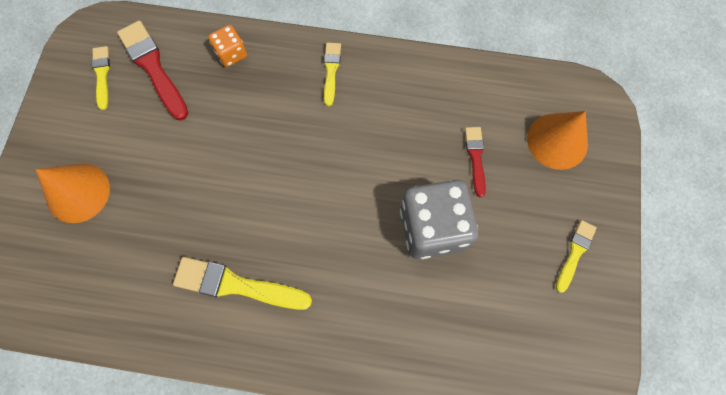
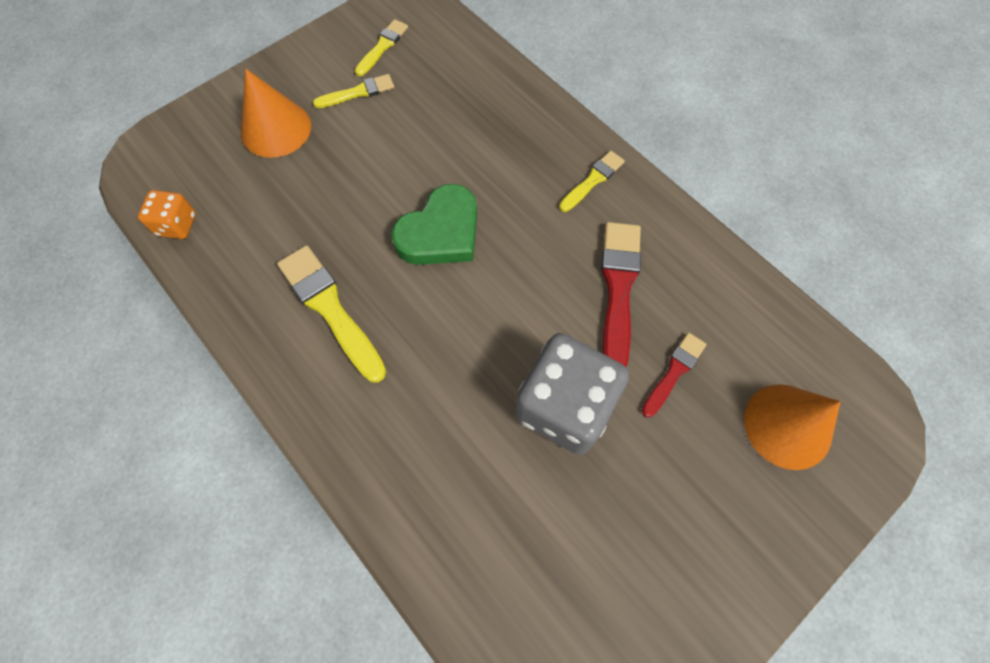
camera: 40 degrees right, 5 degrees down
red brush [117,20,188,120] -> red brush moved to [601,222,641,367]
orange dice [208,25,247,67] -> orange dice moved to [138,190,196,239]
yellow brush [556,220,597,293] -> yellow brush moved to [313,74,394,108]
none -> green heart [391,184,477,265]

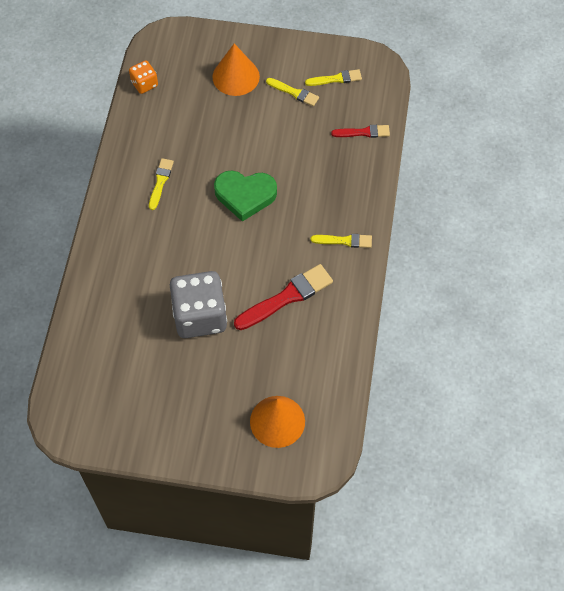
camera: 50 degrees right, 5 degrees down
yellow brush [277,245,386,383] -> yellow brush [149,158,174,210], size x0.57
red brush [642,333,707,417] -> red brush moved to [331,125,390,138]

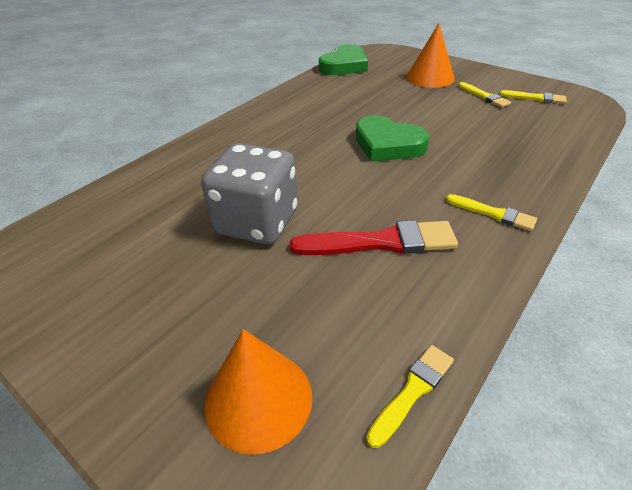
camera: 30 degrees right, 20 degrees down
orange dice [129,60,158,94] -> green heart [319,44,368,75]
yellow brush [149,158,174,210] -> yellow brush moved to [366,345,454,448]
red brush [331,125,390,138] -> none

